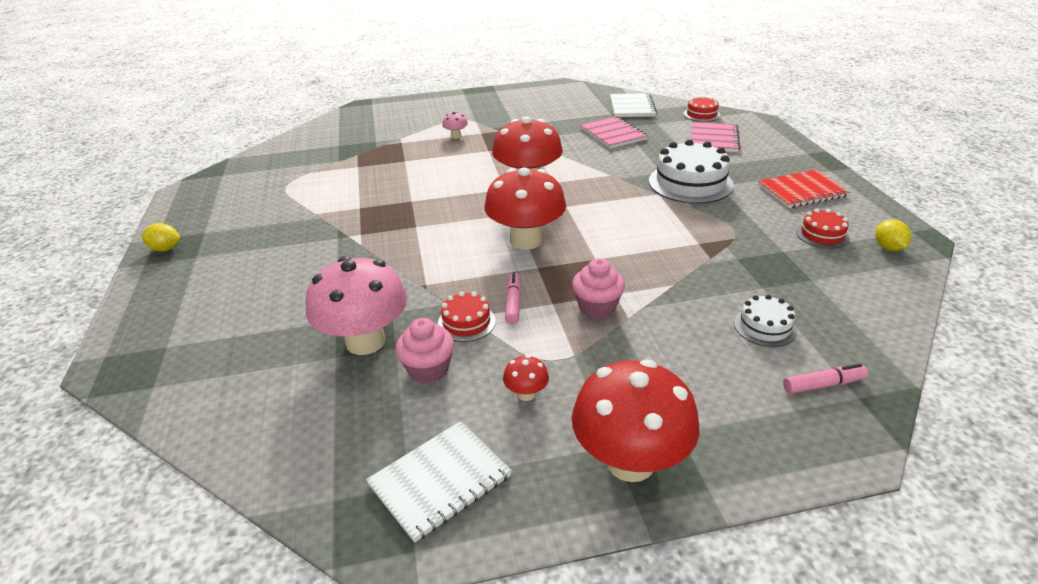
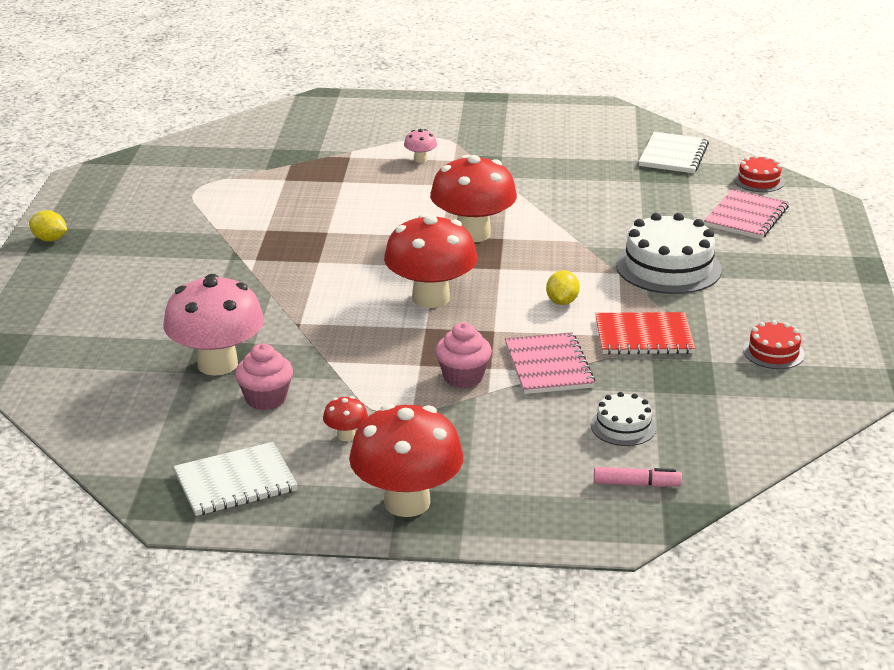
camera: 15 degrees right, 5 degrees down
red cake [438,292,496,342] -> none
pink marker [505,272,521,325] -> none
pink notebook [580,116,648,148] -> pink notebook moved to [505,332,595,394]
red notebook [758,170,850,208] -> red notebook moved to [595,312,695,355]
yellow lemon [875,219,911,251] -> yellow lemon moved to [546,270,580,305]

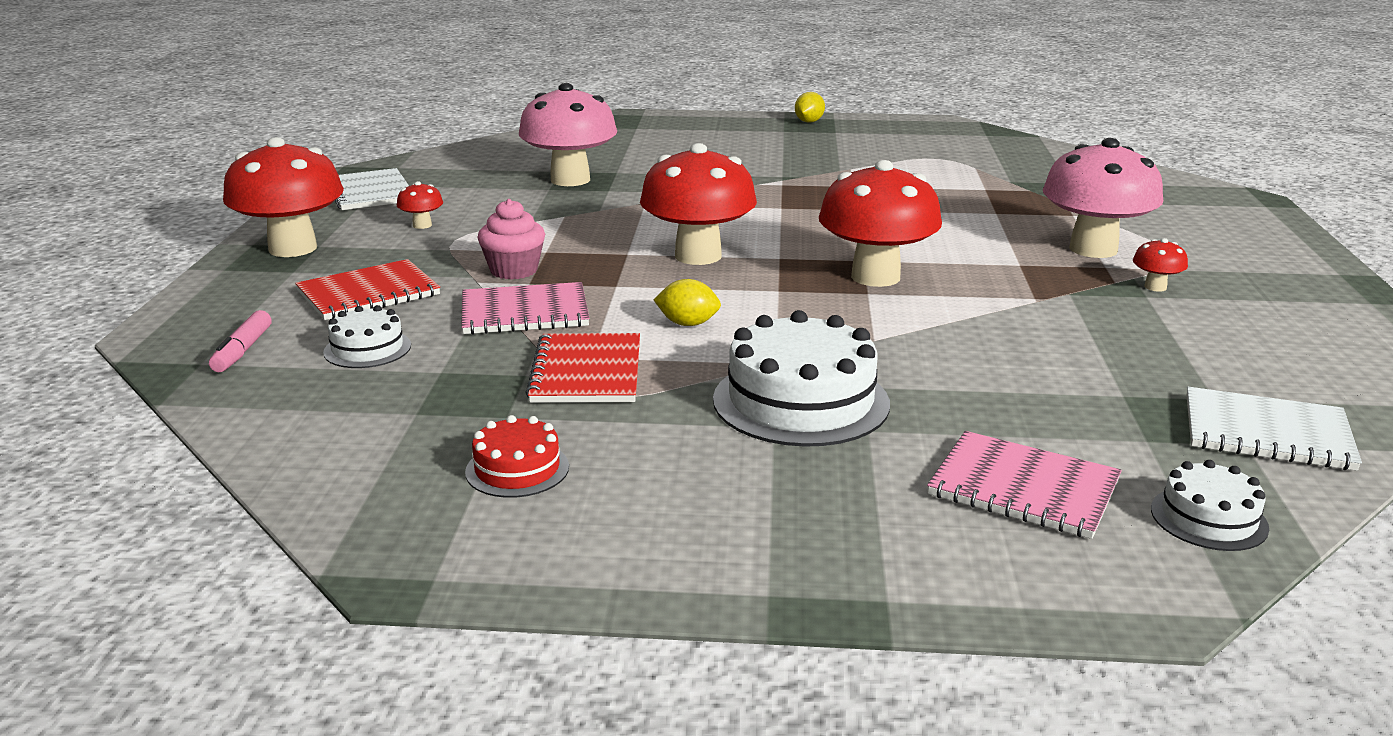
camera: 90 degrees right, 5 degrees down
pink cupcake [235,343,293,410] -> none
pink mushroom [404,129,437,163] -> pink mushroom [1043,138,1163,258], size x2.36
red cake [734,155,785,192] -> white cake [1151,460,1269,551]
none -> red notebook [295,259,440,320]
none -> red mushroom [1133,238,1188,292]

